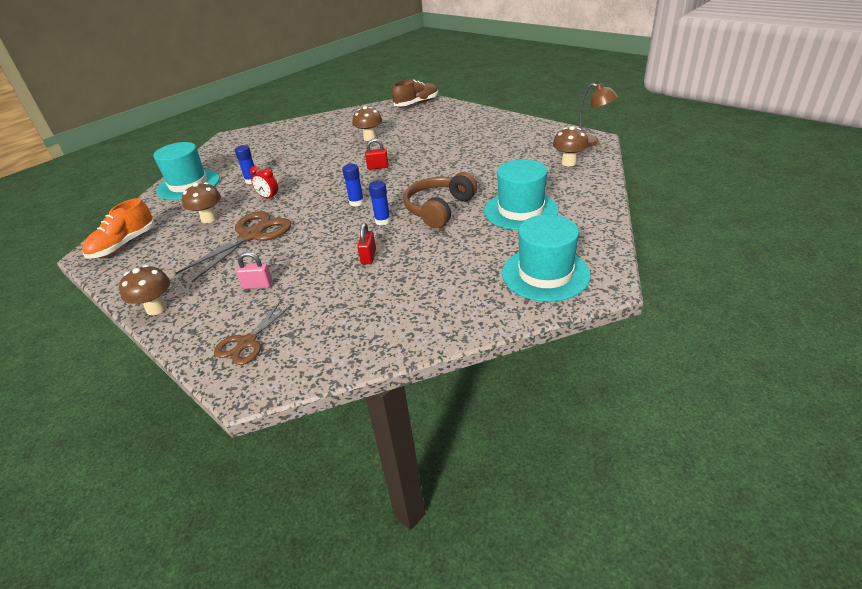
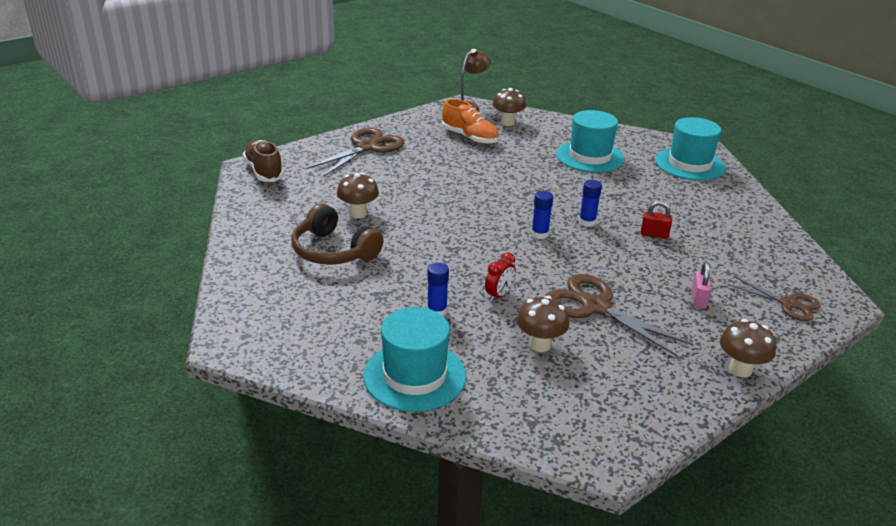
camera: 85 degrees left, 5 degrees down
orange shoe [82,198,155,259] -> orange shoe moved to [442,99,499,144]
red padlock [365,139,389,170] -> none
brown headphones [403,172,478,228] -> brown headphones moved to [291,203,384,265]
none -> brown scissors [307,127,404,177]

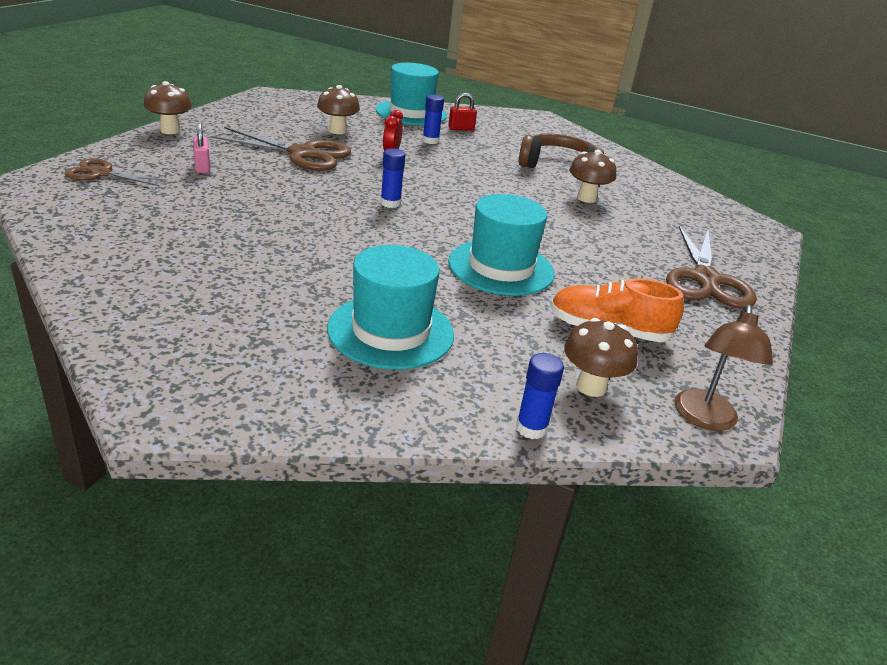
camera: 150 degrees right, 0 degrees up
brown shoe [243,140,284,182] -> none
blue glue stick [579,180,602,227] -> blue glue stick moved to [516,353,564,439]
red padlock [641,201,672,239] -> red padlock moved to [448,93,477,131]
turquoise hat [655,117,726,181] -> turquoise hat moved to [448,194,555,296]

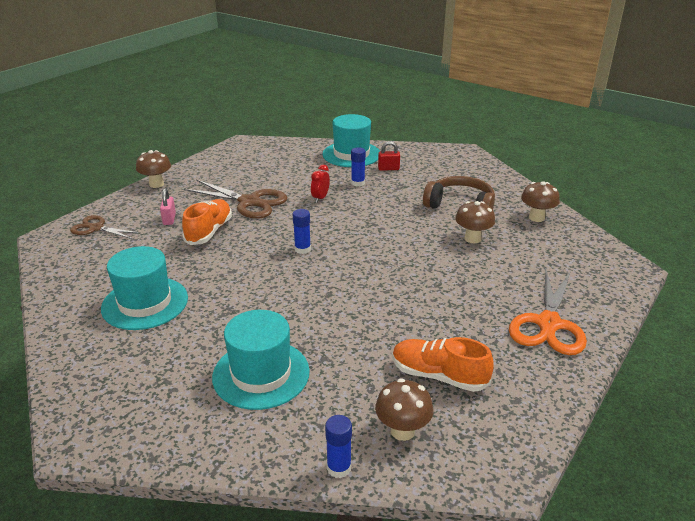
camera: 15 degrees right, 0 degrees up
brown mushroom [317,85,360,134] -> brown mushroom moved to [521,181,560,222]
turquoise hat [448,194,555,296] -> turquoise hat moved to [101,246,188,330]
brown scissors [666,226,757,309] -> orange scissors [509,268,587,355]
brown lamp [675,305,773,431] -> none
none -> orange shoe [182,199,232,245]

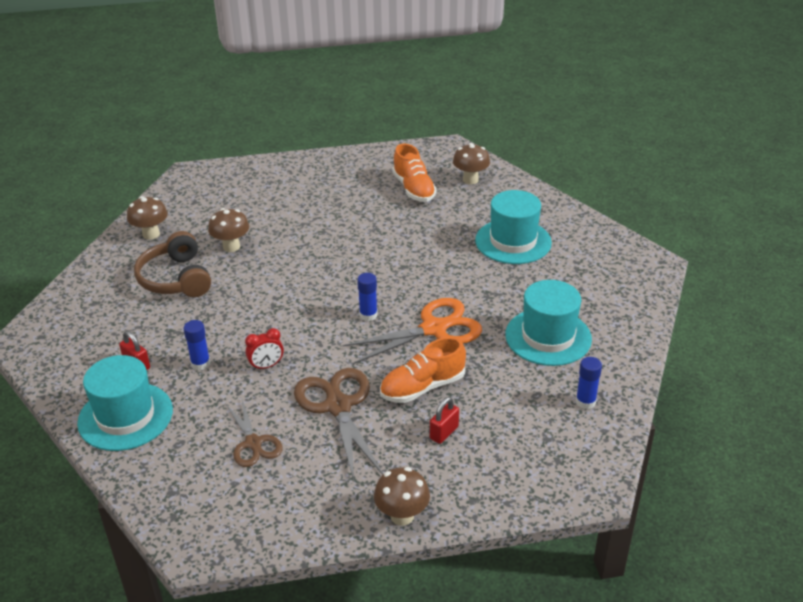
camera: 135 degrees left, 5 degrees up
brown scissors [70,215,140,239] -> brown scissors moved to [226,399,282,467]
pink padlock [160,188,176,225] -> red padlock [430,397,459,444]
blue glue stick [325,415,352,478] -> blue glue stick moved to [576,357,602,409]
orange scissors [509,268,587,355] -> orange scissors moved to [342,298,482,364]

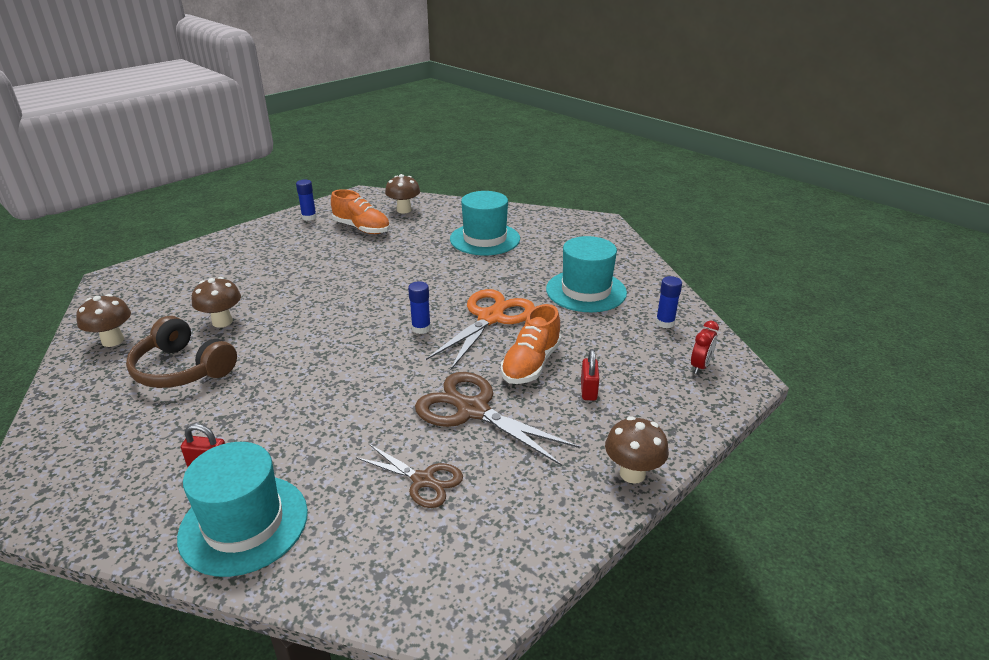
camera: 35 degrees left, 5 degrees down
blue glue stick [184,320,210,370] -> blue glue stick moved to [296,180,317,221]
red clock [245,328,284,370] -> red clock moved to [691,321,719,374]

